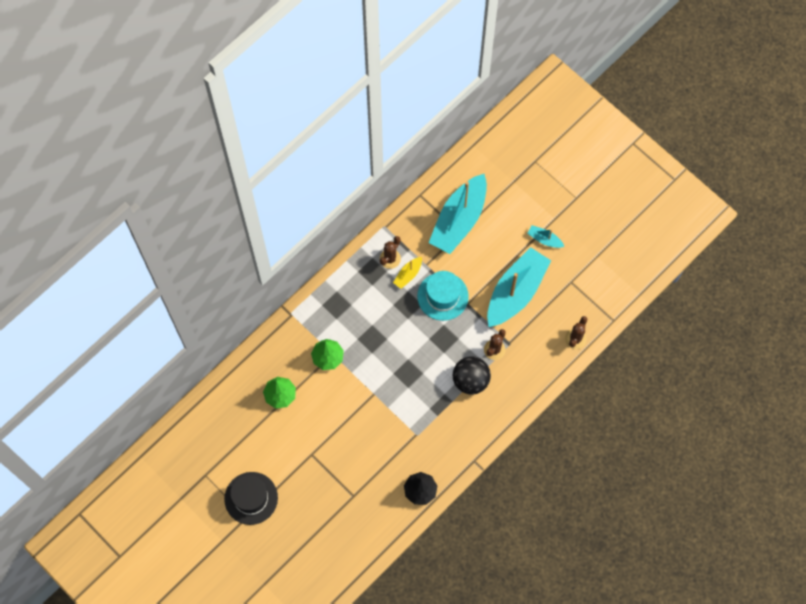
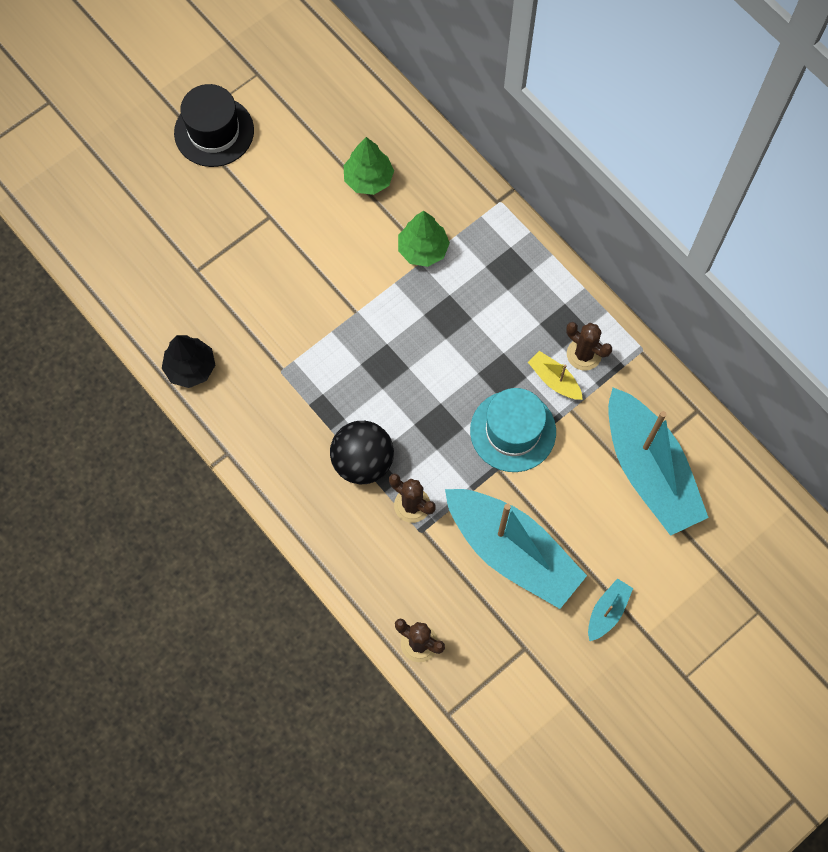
camera: 95 degrees right, 0 degrees up
turquoise boat [429,174,487,254] -> turquoise boat turned 150 degrees counterclockwise [608,387,709,536]

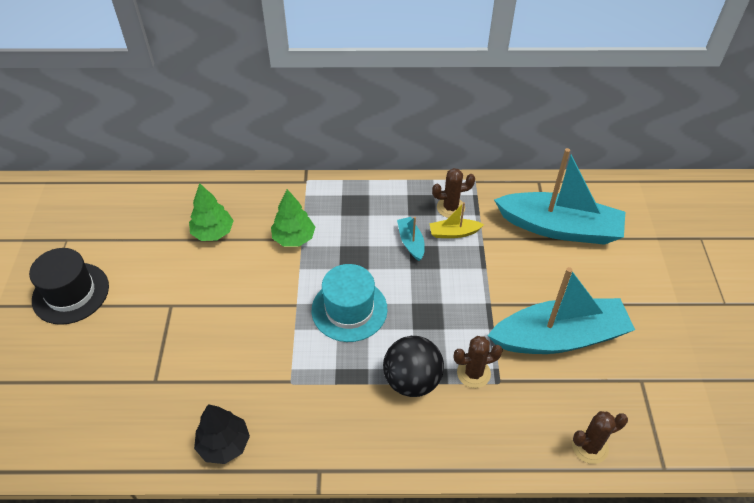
camera: 50 degrees left, 20 degrees down
turquoise hat [470,388,556,472] -> turquoise hat moved to [312,264,388,342]
turquoise boat [588,578,633,641] -> turquoise boat moved to [397,217,425,261]

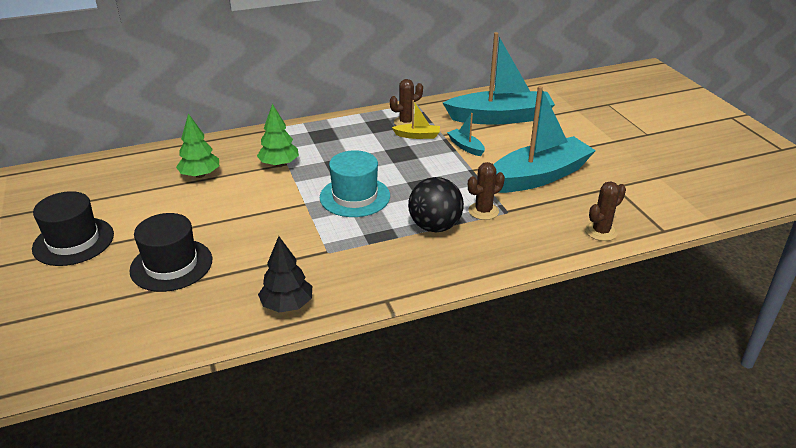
camera: 20 degrees left, 15 degrees down
turquoise boat [397,217,425,261] -> turquoise boat moved to [447,113,485,156]
yellow boat [429,202,484,238] -> yellow boat turned 150 degrees counterclockwise [392,100,440,139]
none -> black hat [129,213,212,292]

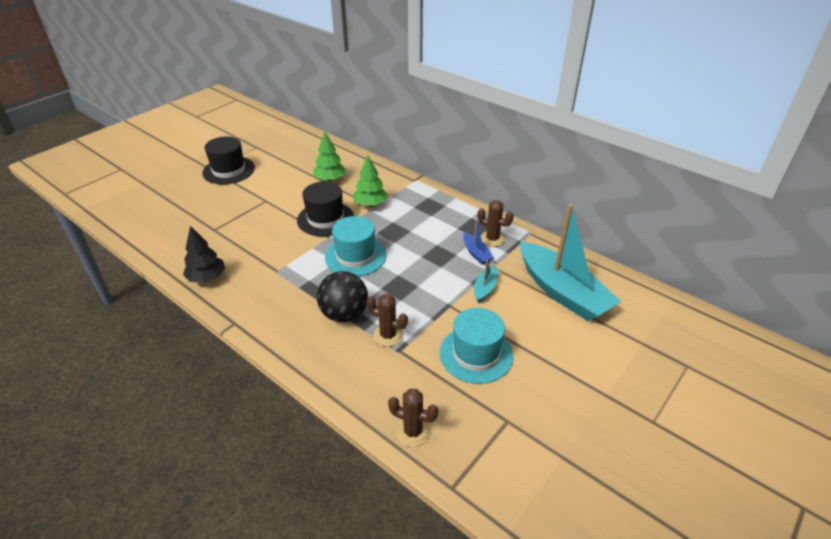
camera: 60 degrees right, 5 degrees up
black hat [129,213,212,292] -> black hat moved to [297,181,354,236]
yellow boat [392,100,440,139] -> blue boat [463,219,494,264]
turquoise boat [493,86,596,193] -> turquoise hat [440,308,514,384]

